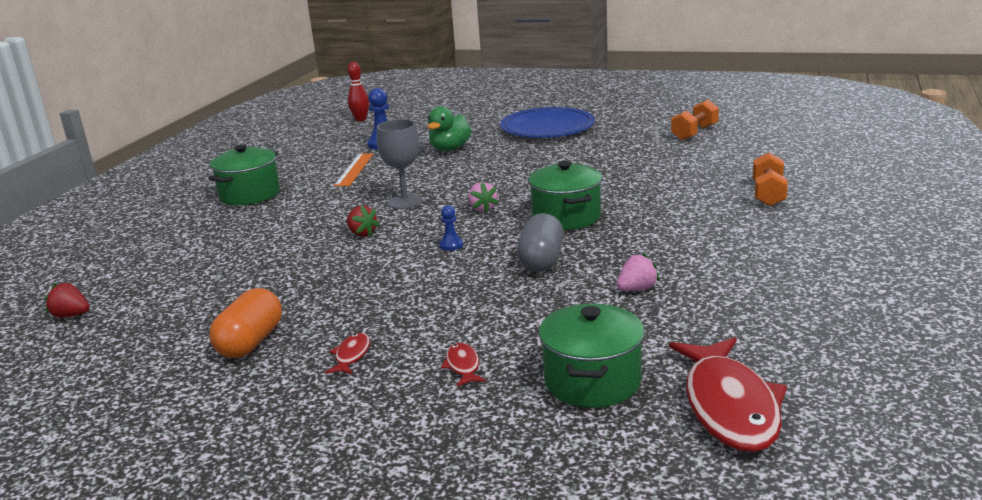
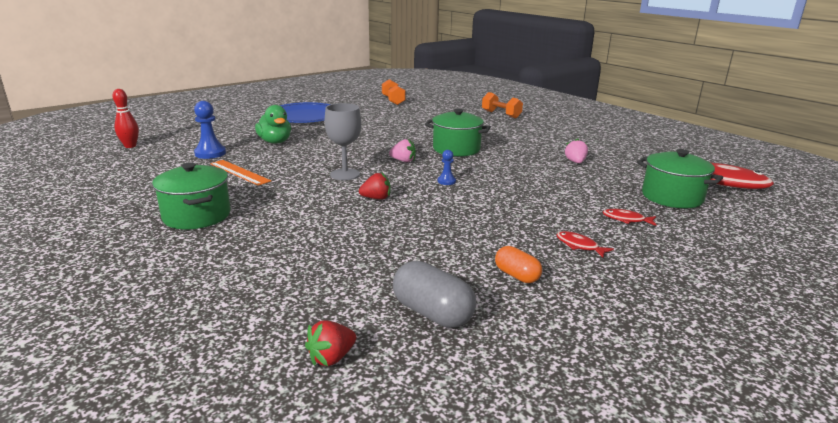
camera: 60 degrees left, 0 degrees up
orange capsule [209,288,282,358] -> orange capsule [495,246,542,283], size x0.63
grey capsule [517,213,564,272] -> grey capsule moved to [393,261,476,328]

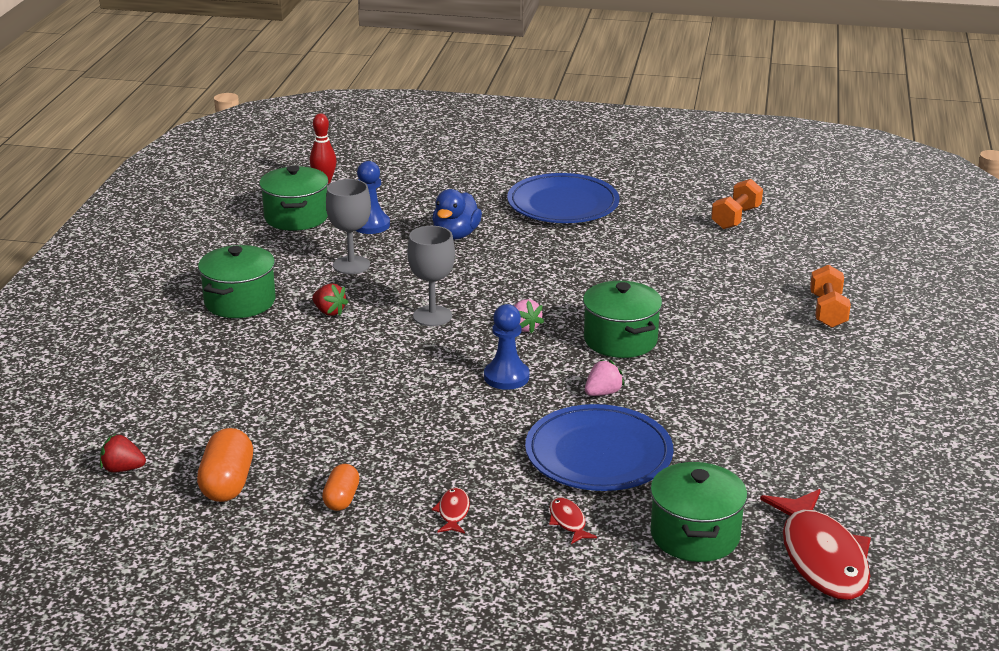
camera: 50 degrees right, 5 degrees up
orange ruler [210,160,271,186] -> grey goblet [326,179,371,274]
green duck [255,105,291,143] -> blue duck [432,189,482,240]
red strawberry [359,172,390,200] -> red strawberry moved to [312,283,349,316]
grey capsule [393,261,476,328] -> orange capsule [197,428,253,502]
blue pawn [438,150,456,185] -> blue pawn [484,304,529,390], size x1.78
pink strawberry [564,138,588,163] -> pink strawberry moved to [585,360,625,396]
none -> green pot [259,166,329,231]
none -> blue plate [525,404,673,491]

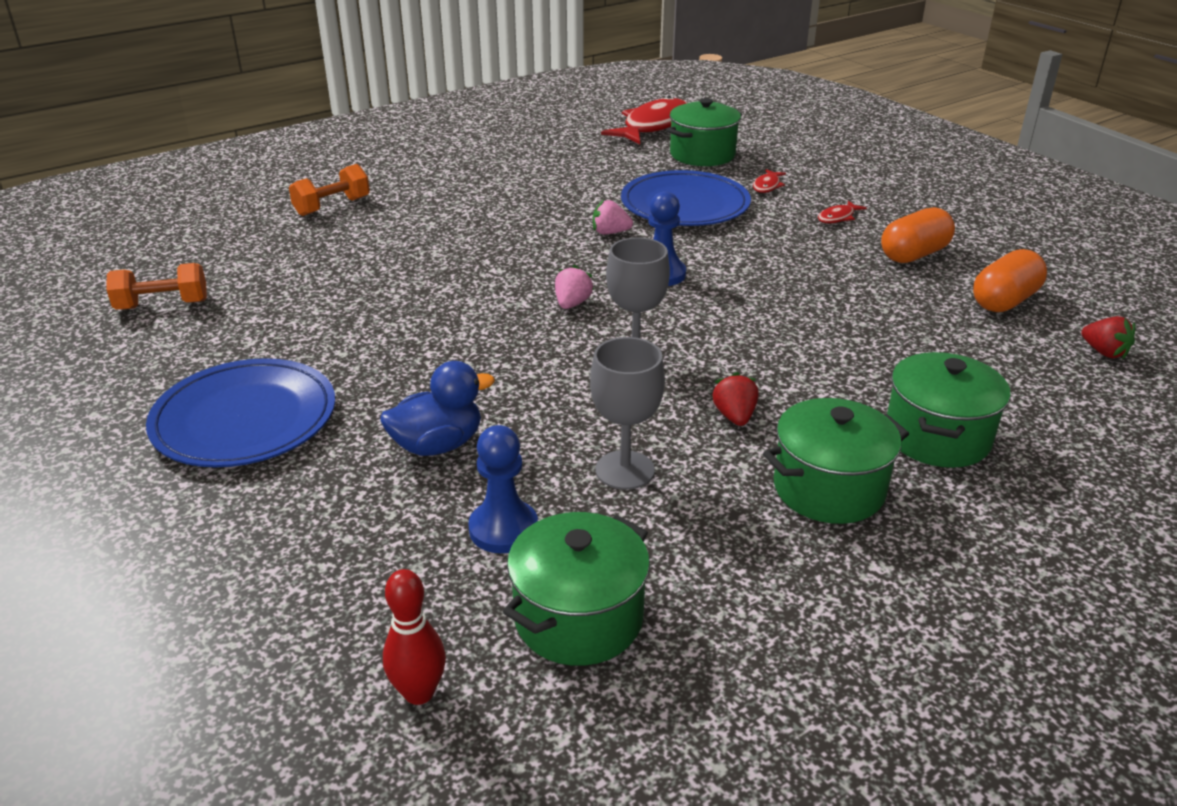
camera: 135 degrees left, 5 degrees up
orange capsule [322,464,360,511] -> orange capsule [881,207,955,263], size x1.59
green pot [583,281,662,358] -> green pot moved to [887,352,1011,468]

